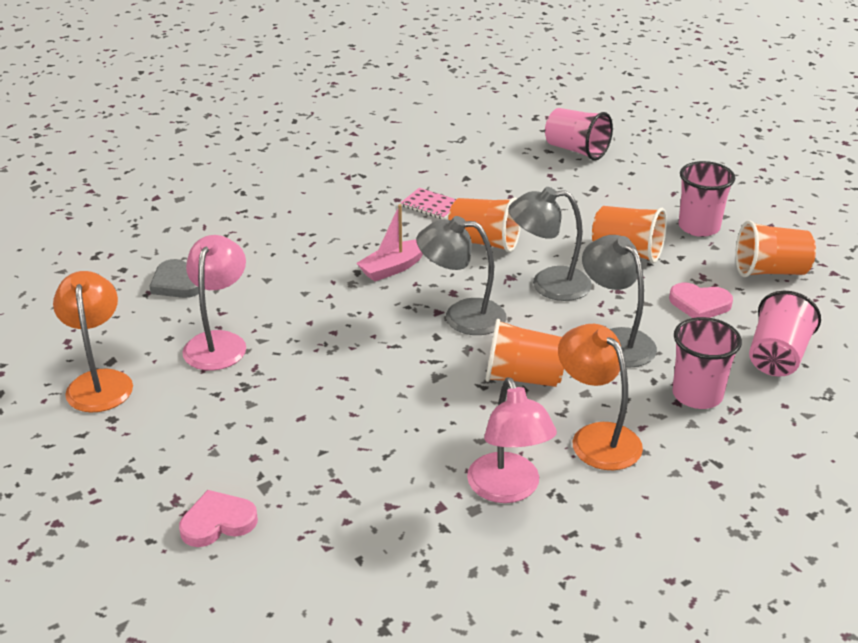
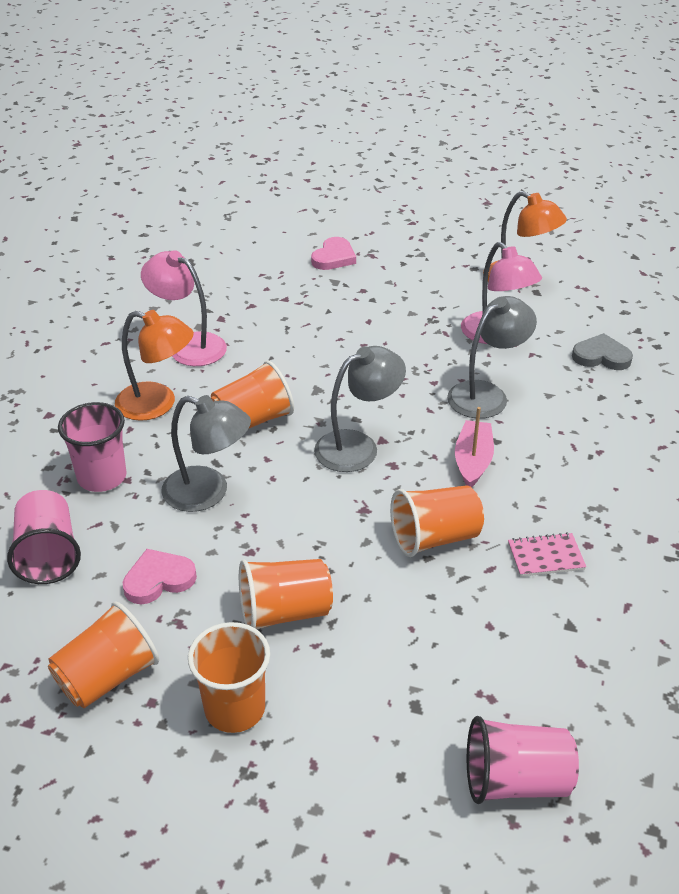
camera: 140 degrees right, 5 degrees up
grey lamp [508,187,592,301] -> grey lamp moved to [447,296,537,419]
pink cup [678,161,735,237] -> orange cup [188,622,270,733]

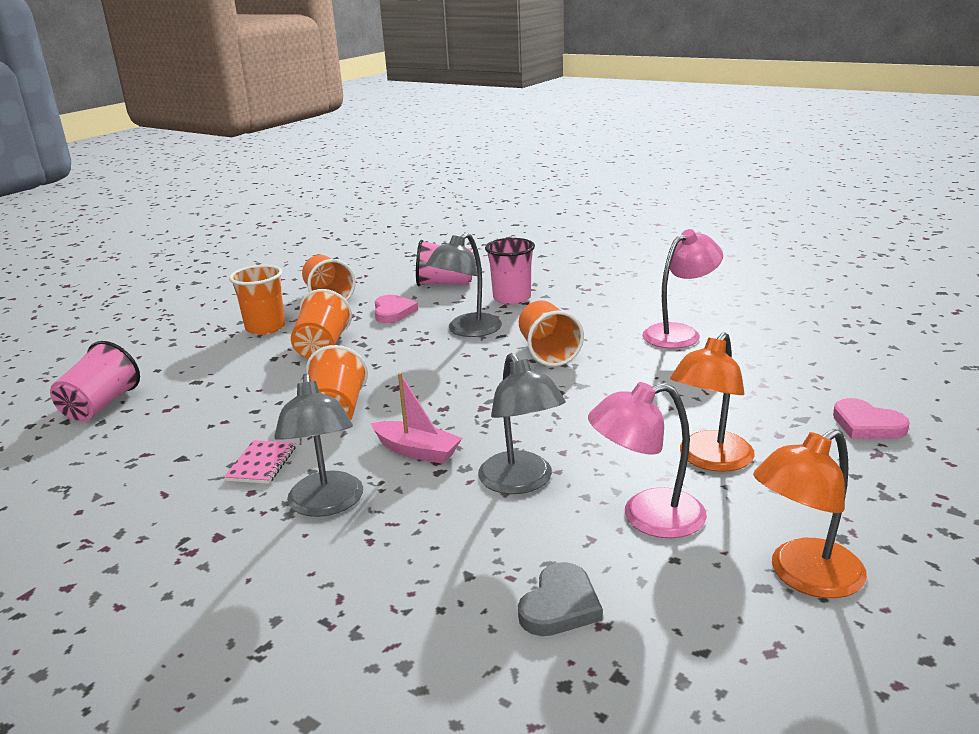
camera: 110 degrees right, 15 degrees down
orange lamp [115,310,194,421] -> orange lamp moved to [670,332,755,472]
grey lamp [314,346,406,472] -> grey lamp moved to [274,374,363,517]

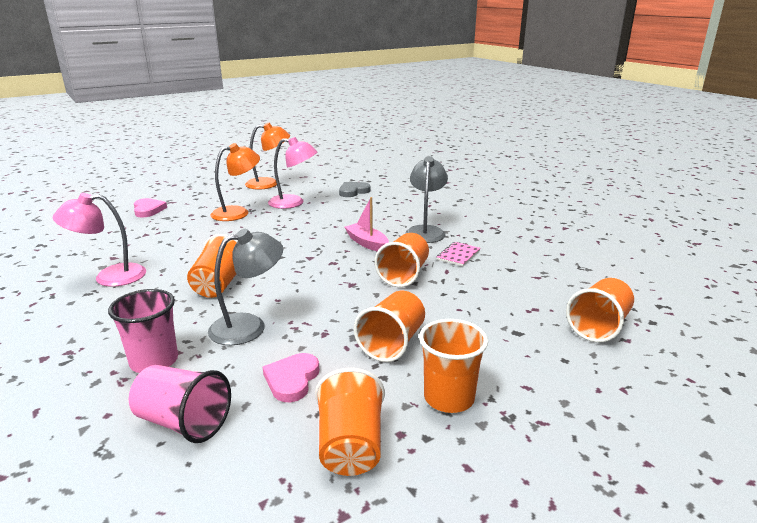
camera: 160 degrees left, 0 degrees up
pink cup [50,341,140,422] -> orange cup [566,278,634,343]
grey lamp [478,353,566,494] -> none

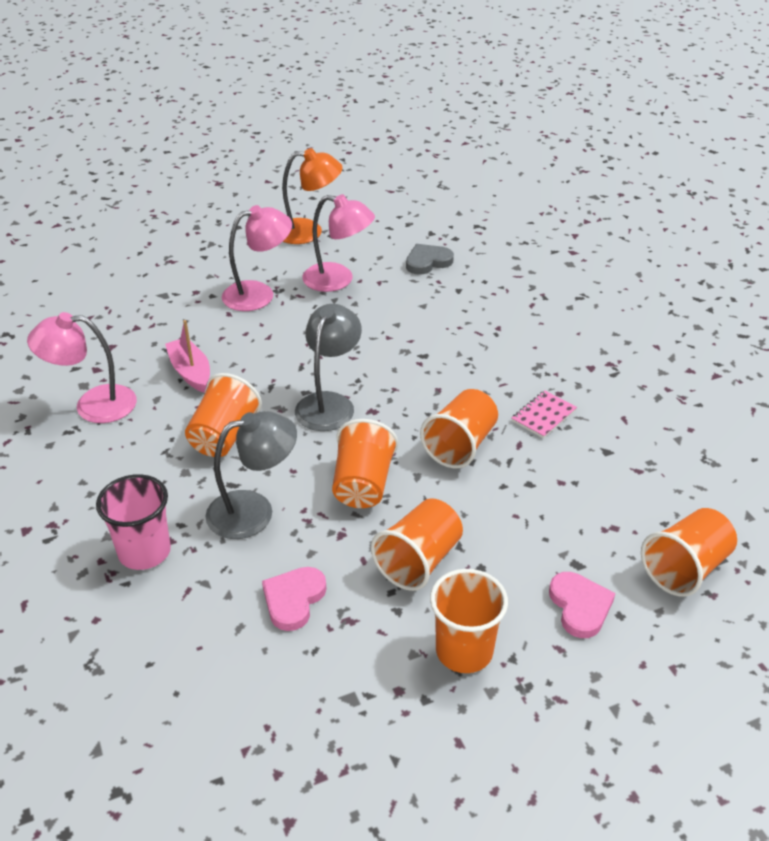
camera: 10 degrees right, 15 degrees up
pink cup [129,365,231,443] -> none
pink heart [134,198,167,217] -> pink heart moved to [549,572,615,638]
orange lamp [210,143,260,221] -> pink lamp [222,205,292,311]
orange cup [315,368,385,476] -> orange cup moved to [332,419,398,508]
pink boat [345,197,389,251] -> pink boat moved to [165,320,210,393]
grey lamp [405,156,448,243] -> grey lamp moved to [295,304,362,431]

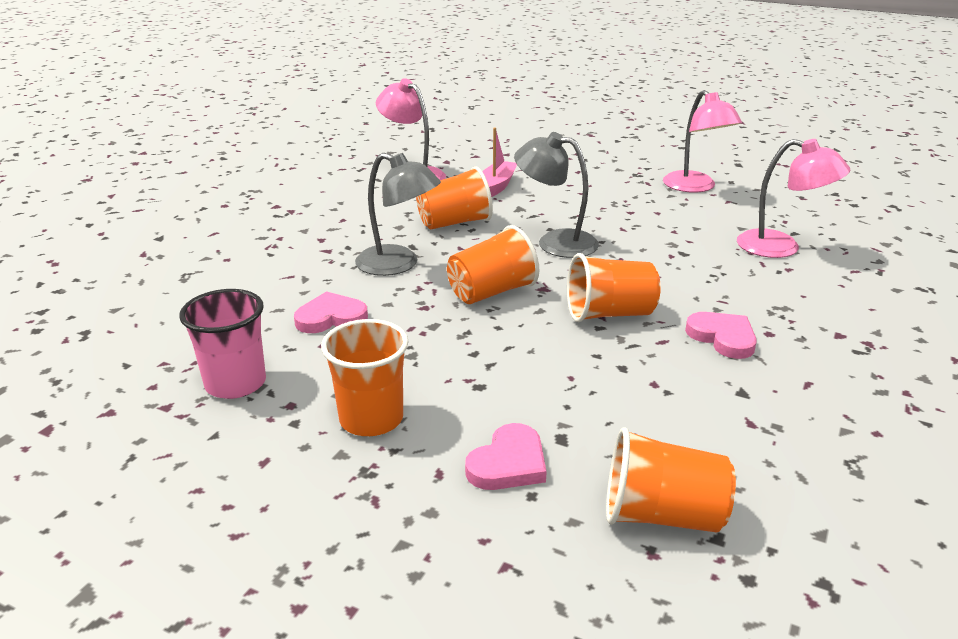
camera: 50 degrees right, 10 degrees down
pink cup [96,474,171,570] -> pink cup moved to [179,289,266,399]
pink lamp [222,205,292,311] -> pink lamp moved to [737,139,850,258]
orange lamp [282,148,343,244] -> none
grey lamp [295,304,362,431] -> grey lamp turned 135 degrees counterclockwise [514,132,599,258]
orange cup [371,498,463,591] -> none
grey heart [406,244,454,275] -> none
pink notebook [511,390,577,438] -> pink heart [685,312,757,359]

